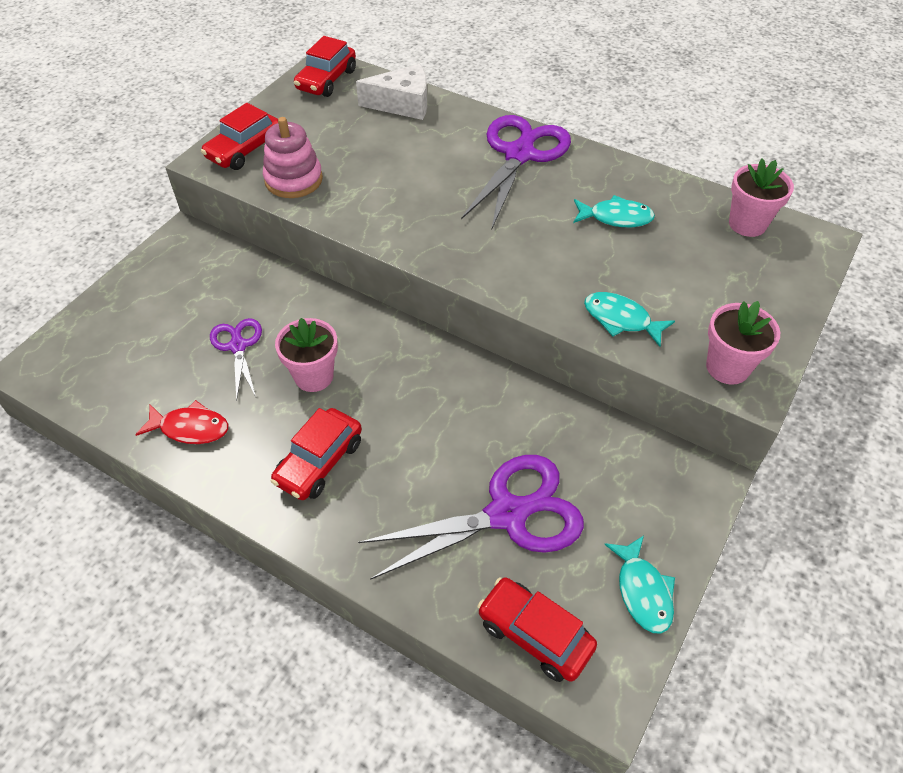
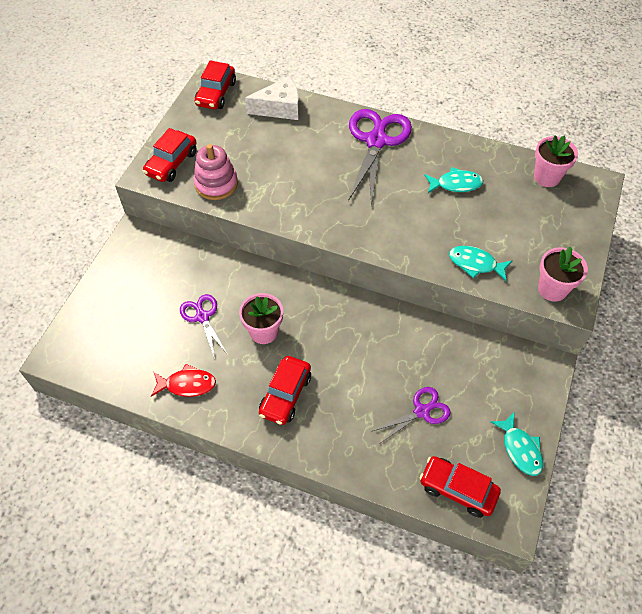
camera: 10 degrees left, 5 degrees up
purple scissors [358,455,584,580] -> purple scissors [373,387,451,443], size x0.55

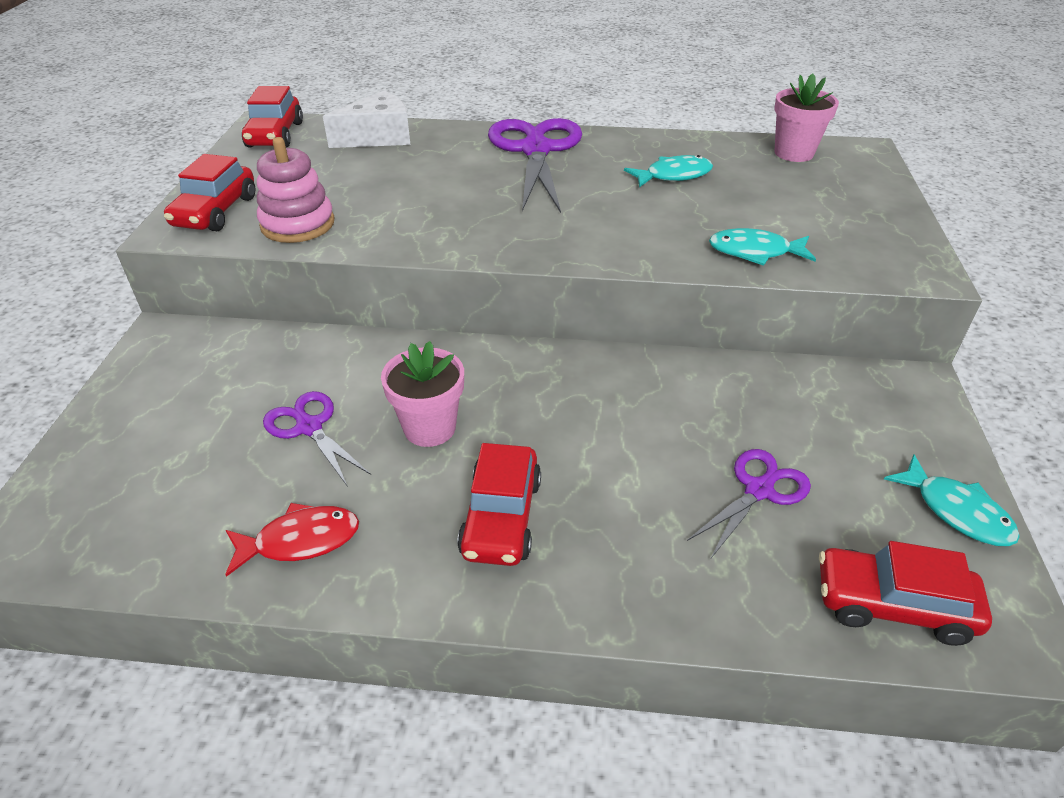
camera: 15 degrees left, 15 degrees down
pink flower pot [538,246,588,302] -> none

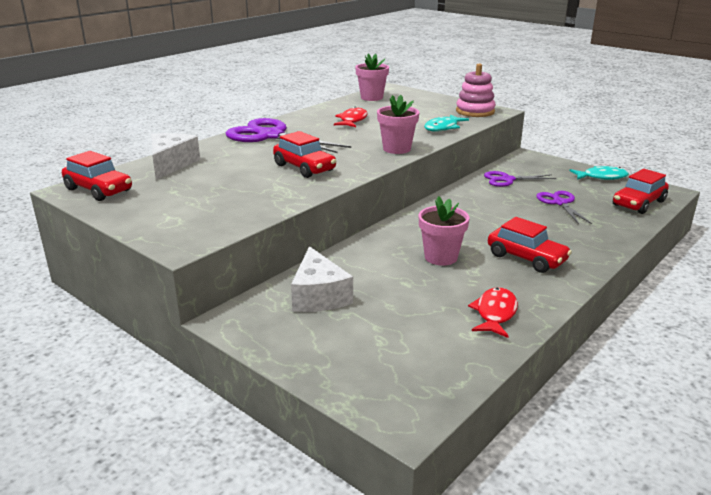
camera: 55 degrees left, 15 degrees down
red car [164,154,255,231] -> red car moved to [273,131,337,178]
pink stacking toy [257,137,335,243] -> pink stacking toy moved to [456,64,496,117]
purple scissors [263,391,371,487] -> purple scissors moved to [484,171,556,187]
turquoise fish [624,155,713,187] -> red fish [334,106,368,127]
none -> white cheese [291,246,353,312]
none -> pink flower pot [377,95,419,154]

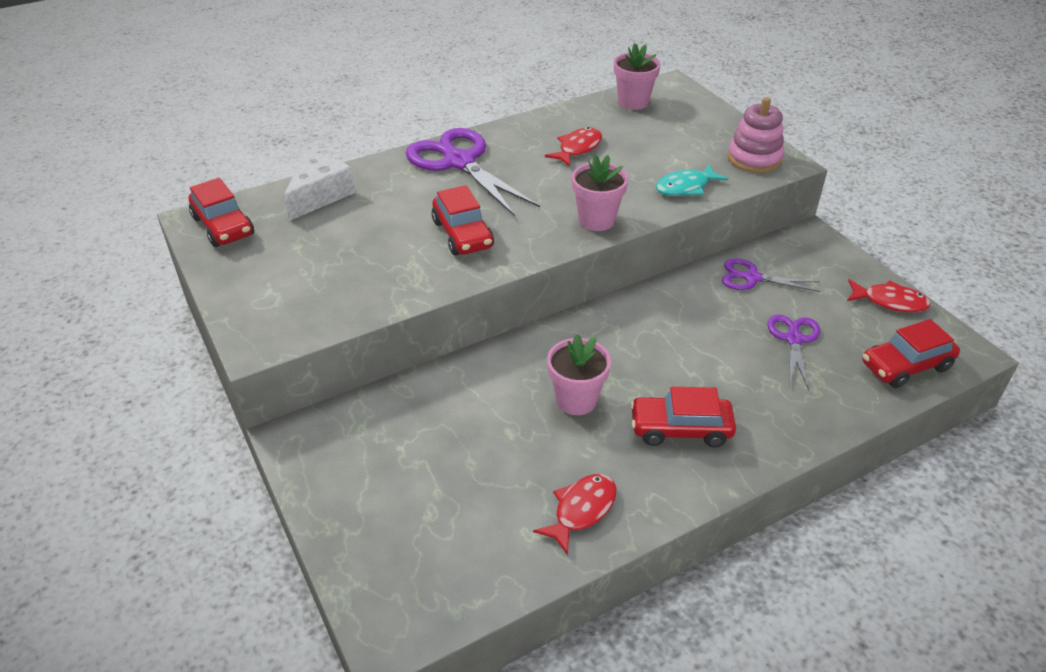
camera: 20 degrees right, 15 degrees up
white cheese [291,246,353,312] -> none
red car [488,217,572,273] -> red car turned 120 degrees clockwise [630,387,736,447]
turquoise fish [569,166,629,180] -> red fish [847,279,931,312]

